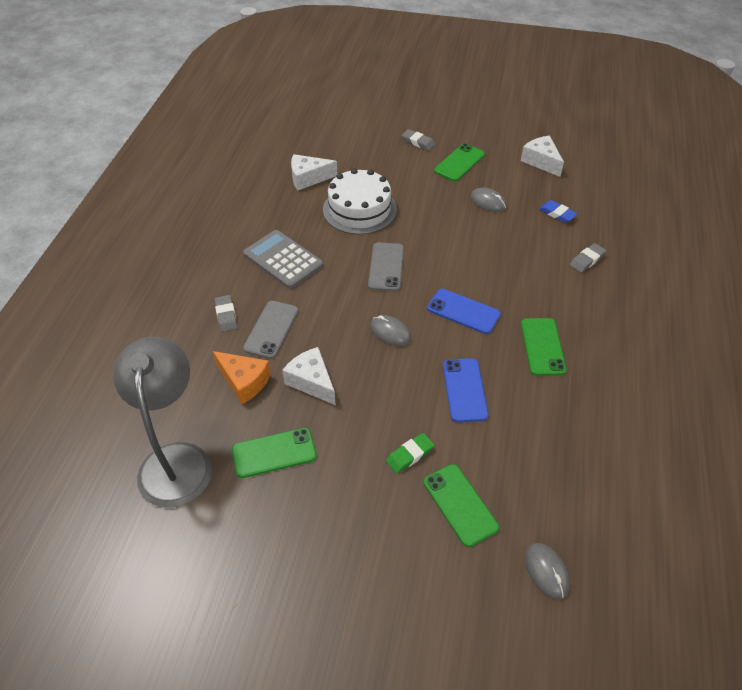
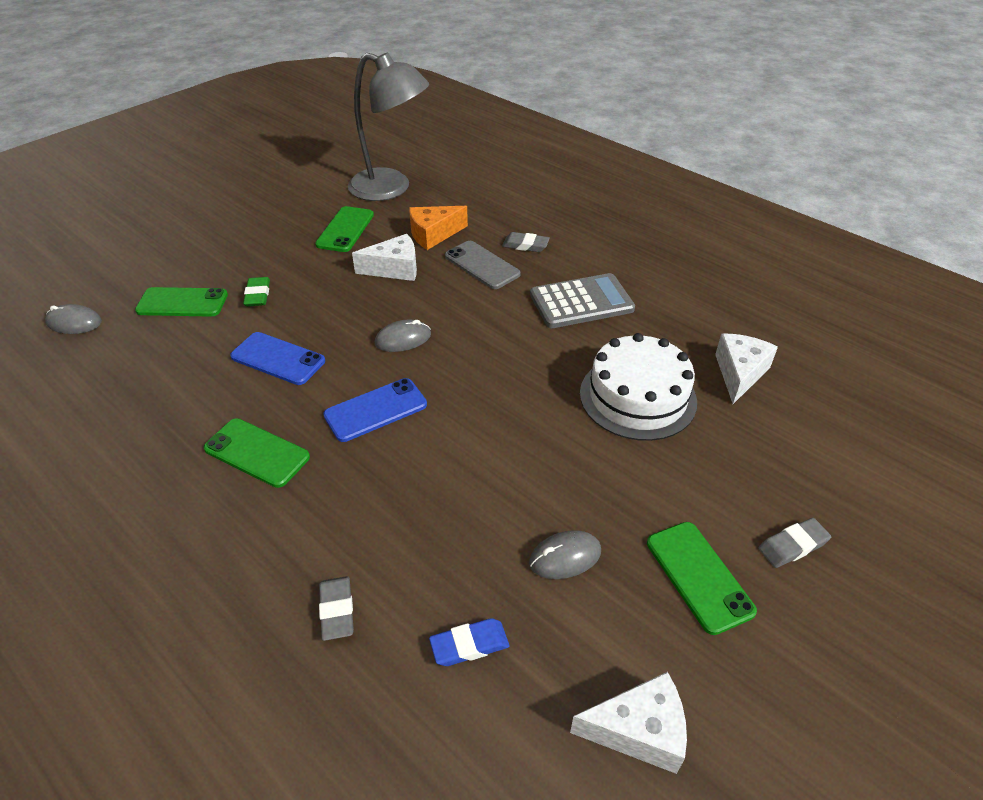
camera: 120 degrees right, 5 degrees down
grey phone [368,242,404,292] -> none

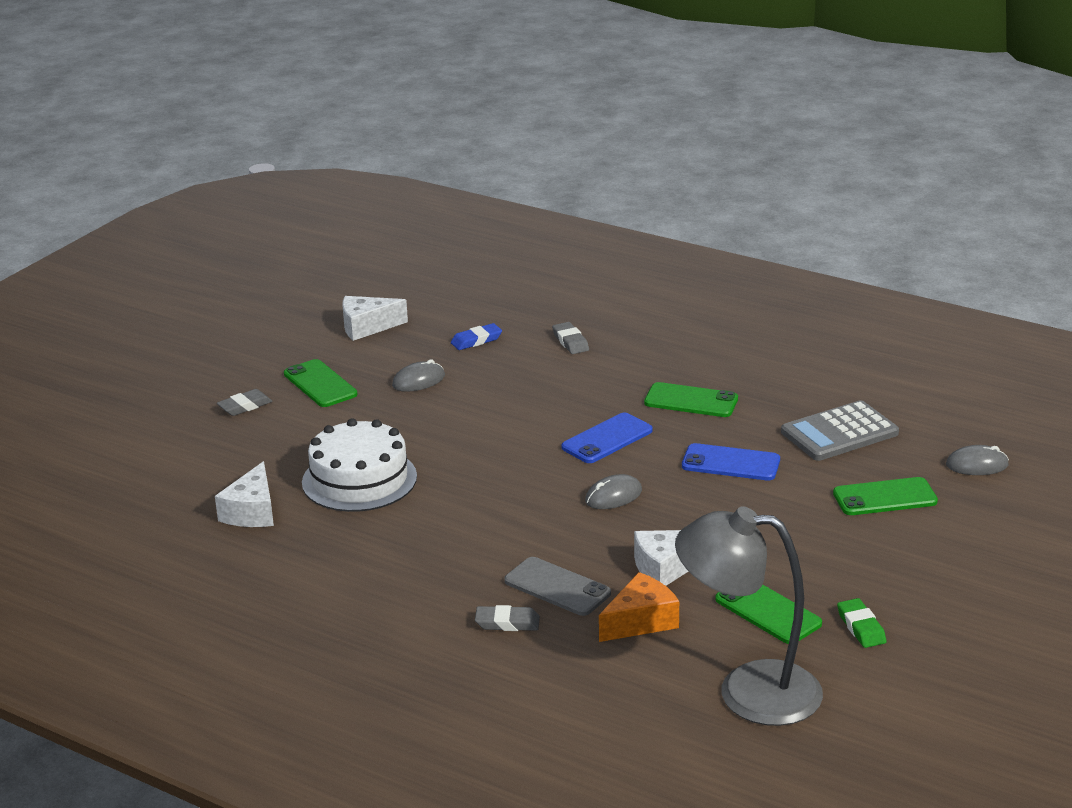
camera: 170 degrees right, 15 degrees down
green eraser [243,277,270,306] -> green eraser moved to [837,598,887,648]
green phone [315,206,374,252] -> green phone turned 45 degrees counterclockwise [715,584,822,644]
grey calculator [530,273,635,328] -> grey calculator moved to [781,400,899,461]

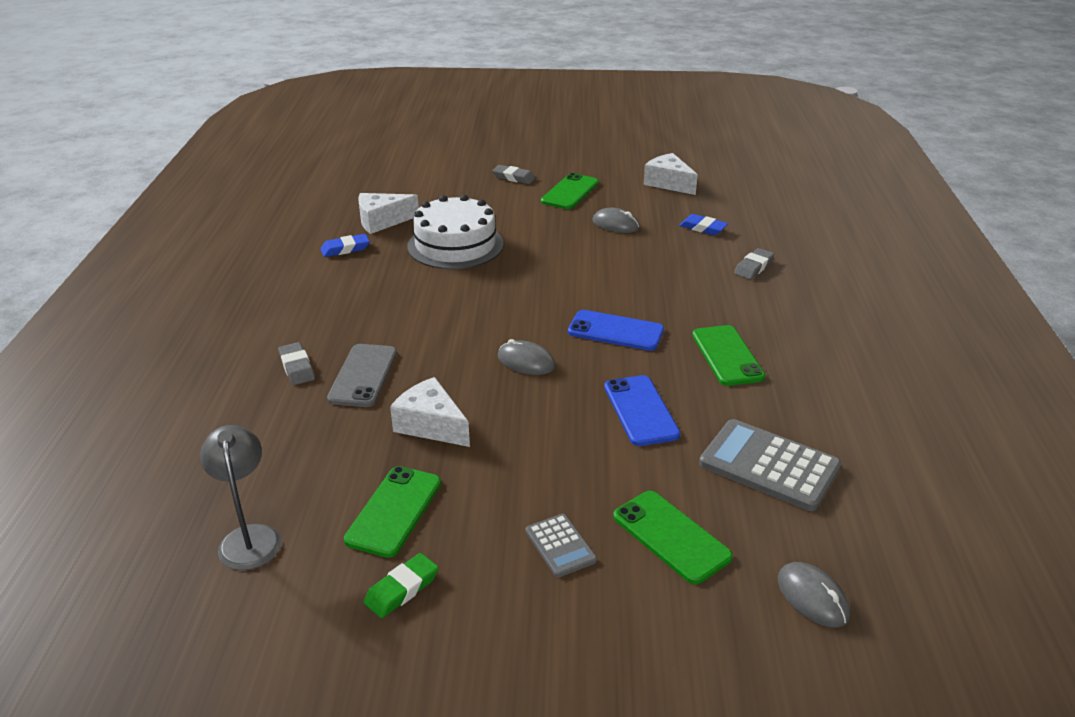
camera: 60 degrees right, 5 degrees up
orange cheese [599,572,679,642] -> none
grey lamp [675,506,823,726] -> grey lamp [200,425,282,570], size x0.57
none -> blue eraser [320,234,370,257]
none -> grey calculator [525,514,597,577]

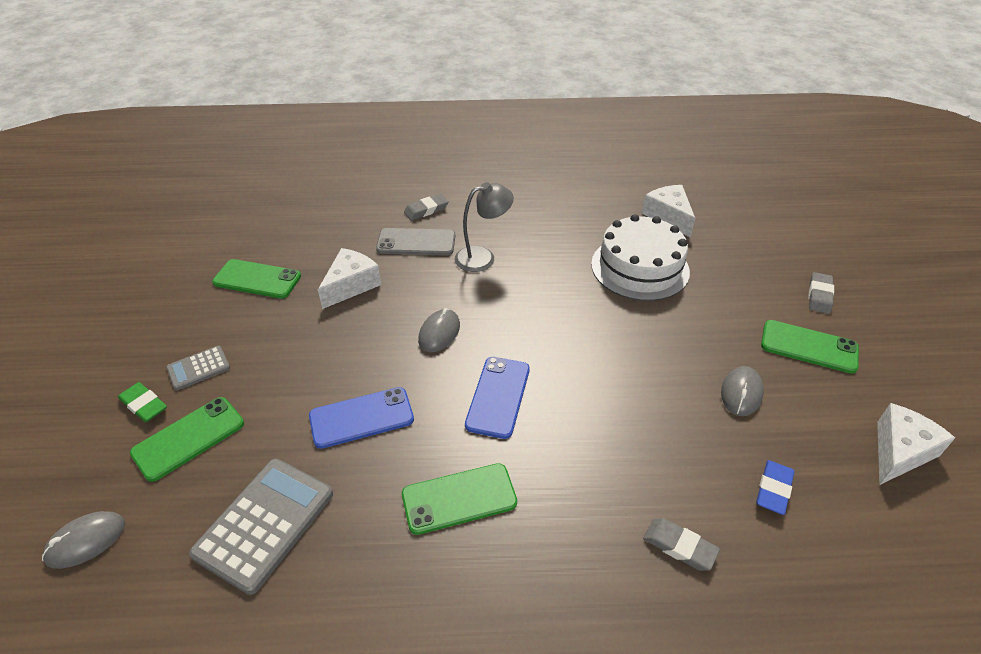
camera: 85 degrees right, 10 degrees up
grey lamp [200,425,282,570] -> grey lamp moved to [455,182,514,272]
blue eraser [320,234,370,257] -> none
green eraser [363,553,439,618] -> green eraser moved to [118,382,167,422]

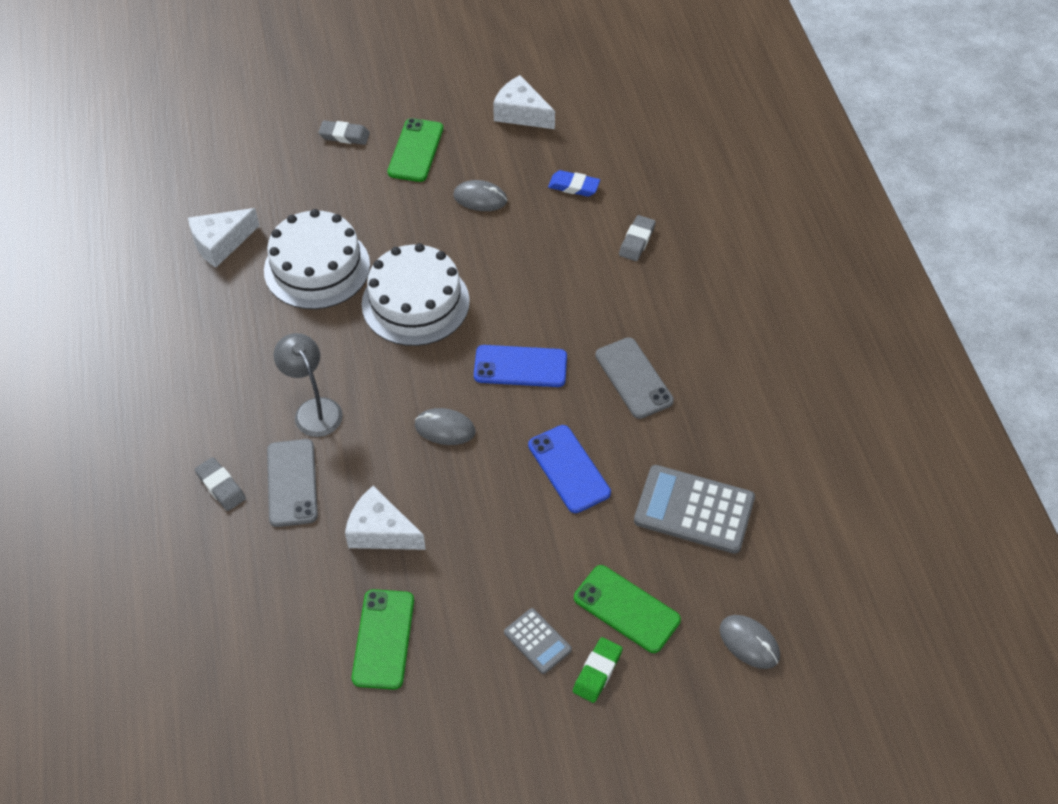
camera: 100 degrees left, 10 degrees up
green phone [402,463,517,535] -> grey phone [595,337,674,419]
none -> white cake [362,243,470,346]

